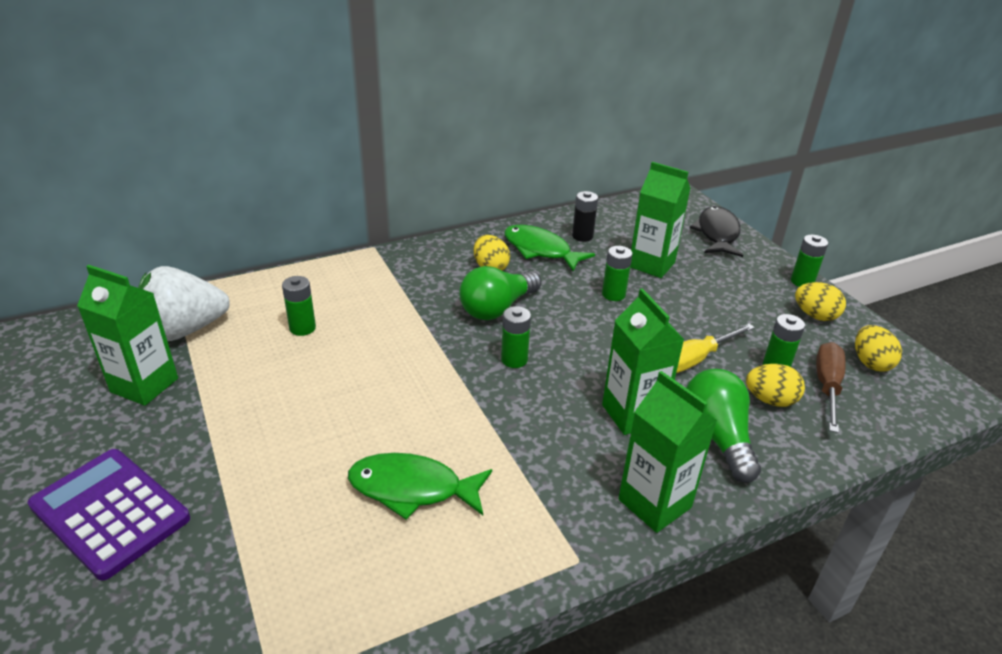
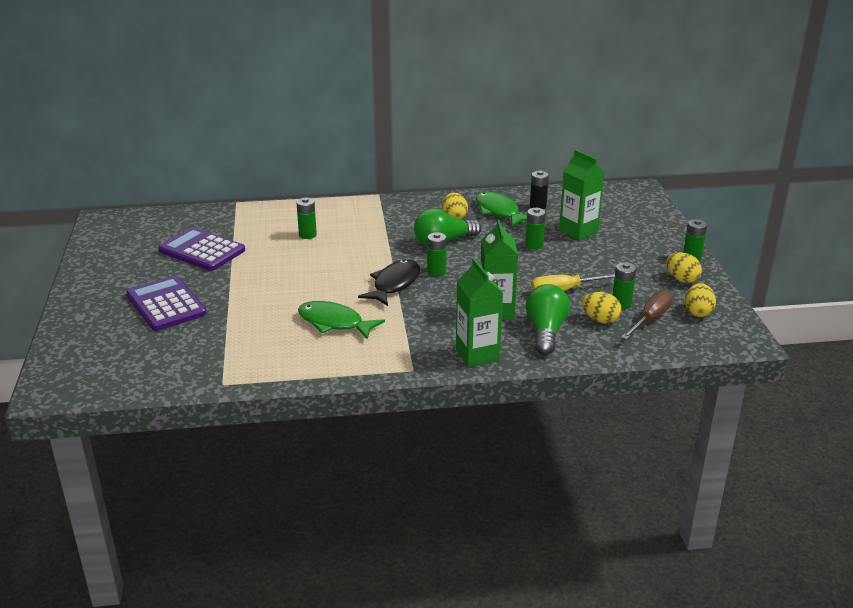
camera: 20 degrees right, 5 degrees down
green carton [77,265,178,406] -> purple calculator [158,227,245,271]
white strawberry [138,266,230,341] -> none
black fish [690,206,743,257] -> black fish moved to [358,260,420,306]

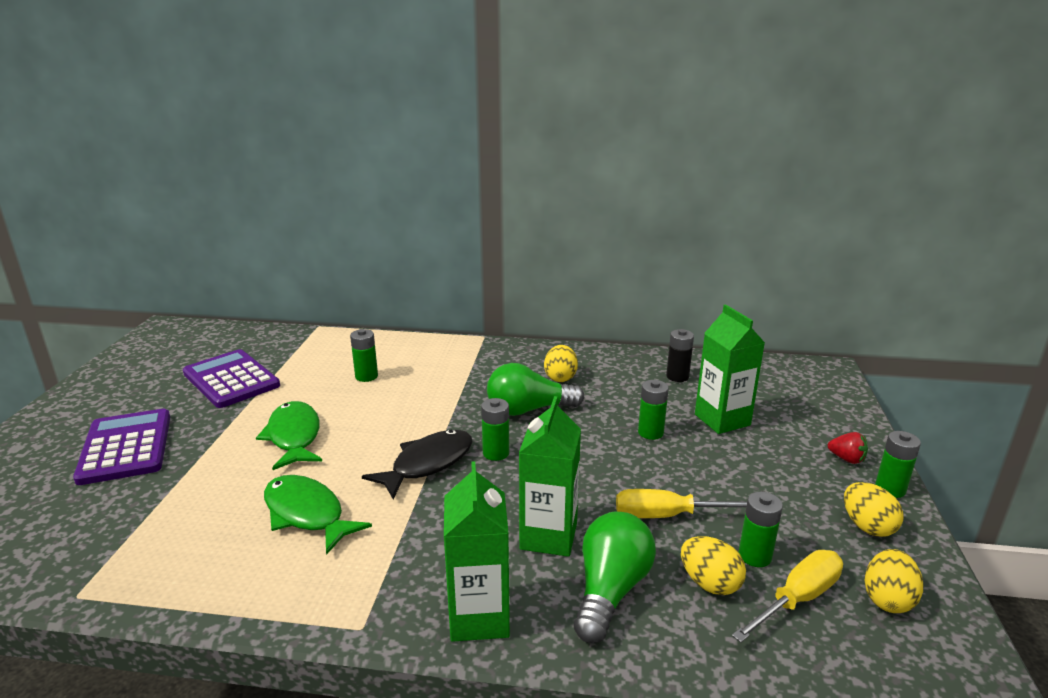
camera: 15 degrees right, 5 degrees down
green fish [475,191,527,227] -> green fish moved to [256,401,322,470]
brown screwdriver [621,290,673,340] -> yellow screwdriver [732,550,843,643]
none -> red strawberry [828,432,868,464]

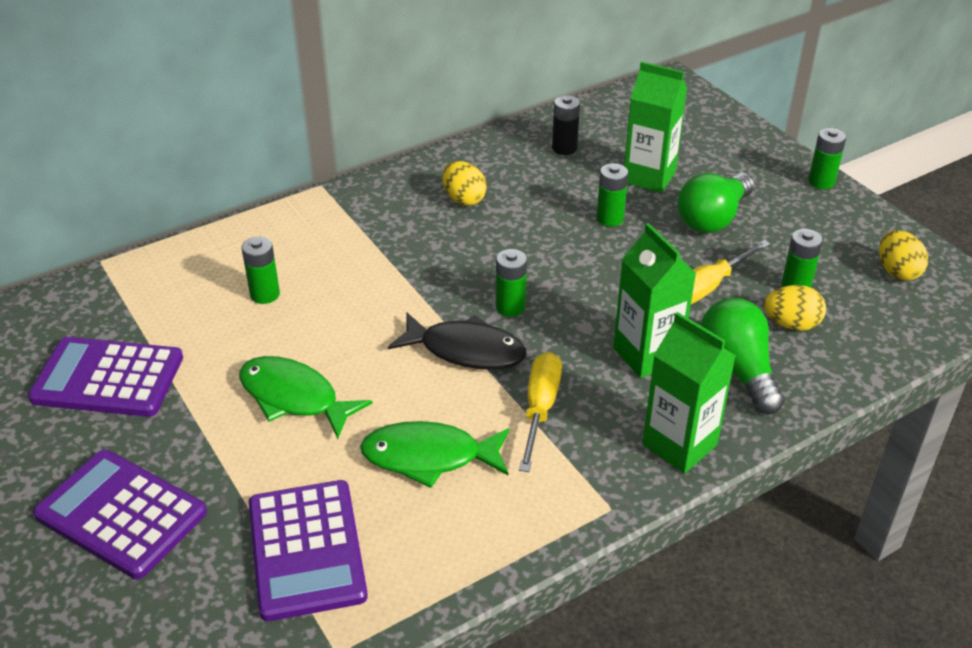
camera: 40 degrees left, 15 degrees up
black fish [362,430,472,499] -> black fish turned 105 degrees clockwise [388,313,526,370]
green light bulb [487,363,584,416] -> green light bulb moved to [677,172,754,233]
yellow screwdriver [732,550,843,643] -> yellow screwdriver moved to [519,352,562,472]
red strawberry [828,432,868,464] -> none
yellow egg [844,482,903,537] -> none
none -> purple calculator [249,480,368,621]

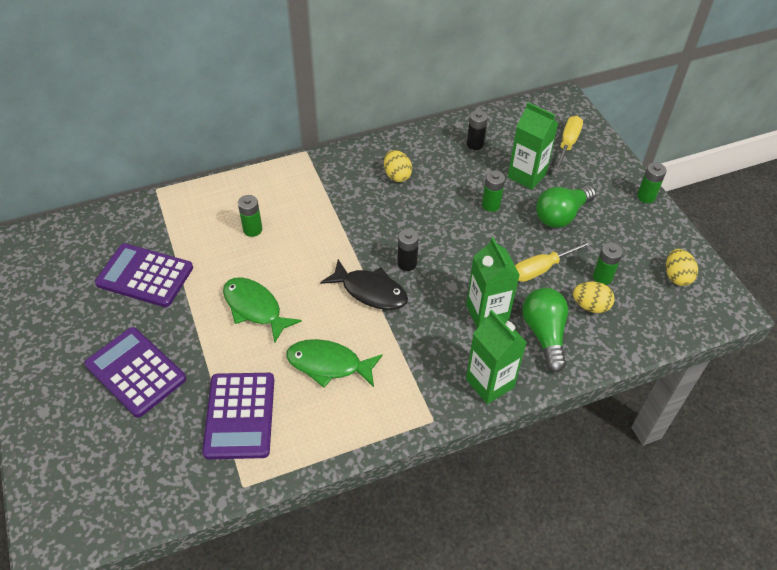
camera: 10 degrees right, 10 degrees up
green battery [496,249,527,317] -> black battery [397,229,419,271]
yellow screwdriver [519,352,562,472] -> yellow screwdriver moved to [554,116,583,172]

